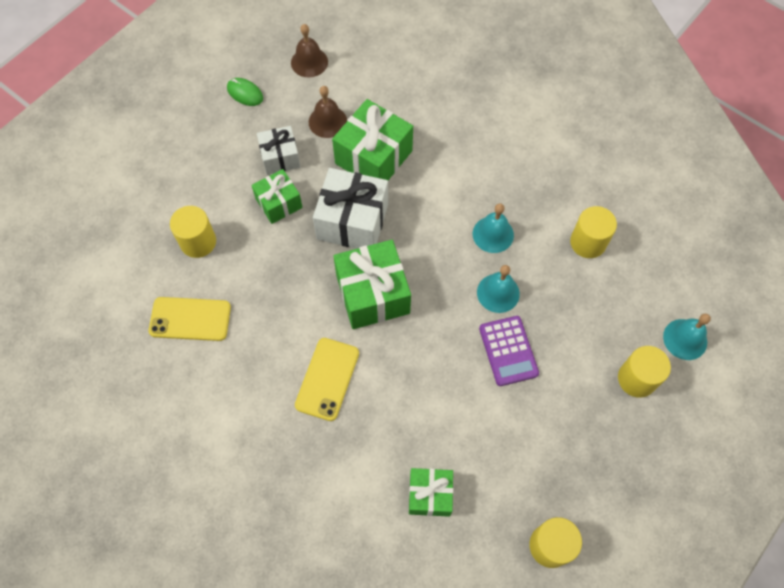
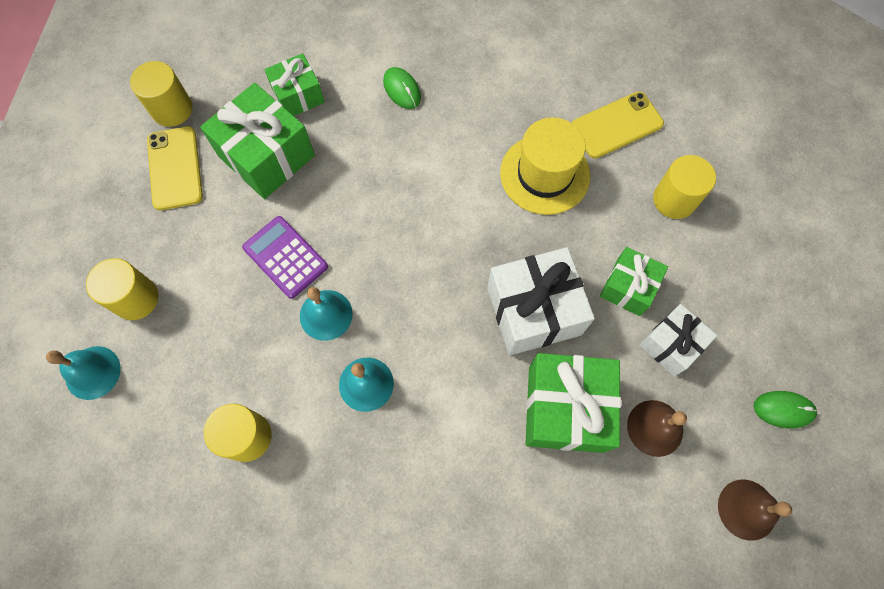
camera: 150 degrees right, 5 degrees up
yellow phone [295,338,359,421] -> yellow phone moved to [147,126,203,210]
green gift [333,240,411,329] -> green gift moved to [200,83,315,199]
none -> green mouse [383,67,421,109]
none -> yellow hat [500,117,590,215]

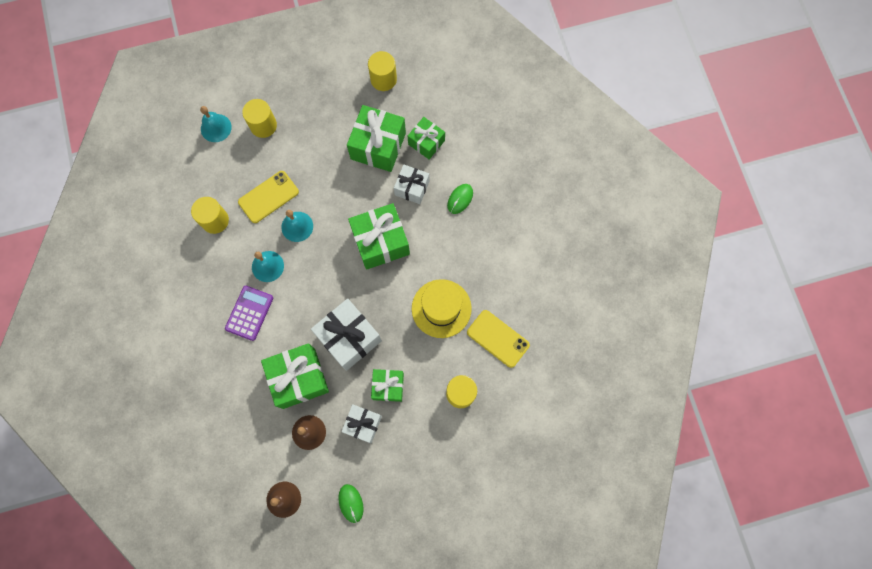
camera: 65 degrees right, 5 degrees up
yellow phone [147,126,203,210] -> yellow phone moved to [238,171,299,223]
purple calculator [242,216,328,299] -> purple calculator moved to [225,286,273,341]
none -> green gift [348,203,410,270]
none -> white gift [394,164,429,204]

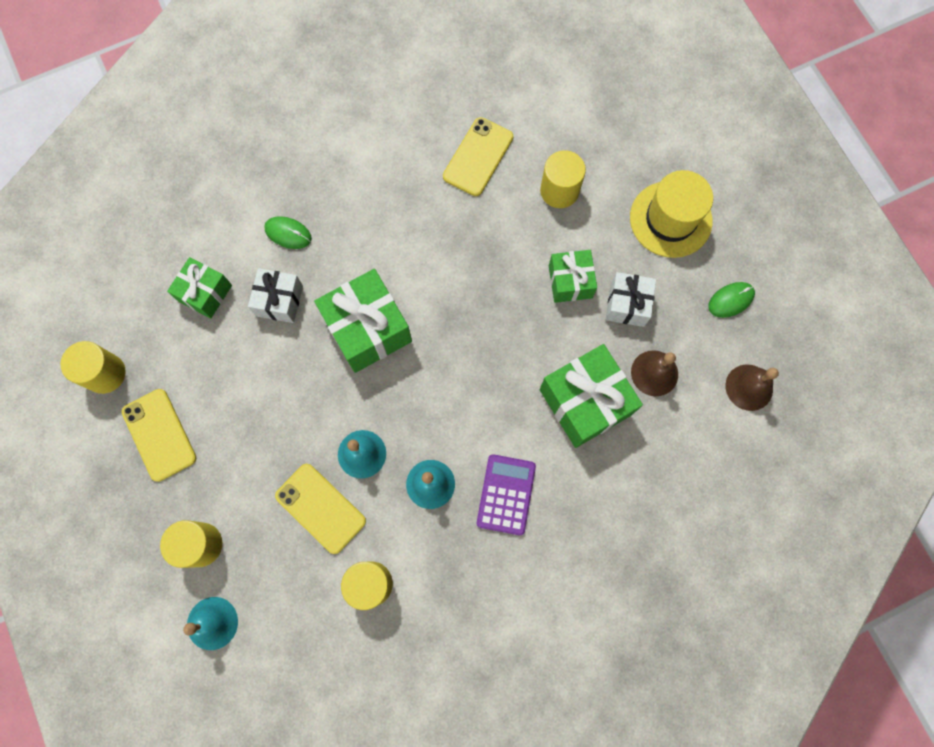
camera: 100 degrees left, 0 degrees up
purple calculator [225,286,273,341] -> purple calculator turned 90 degrees clockwise [477,454,536,535]
white gift [311,299,382,371] -> none
green gift [347,105,406,172] -> none
yellow hat [412,279,472,338] -> yellow hat moved to [630,170,713,258]
none -> yellow phone [122,389,196,482]

